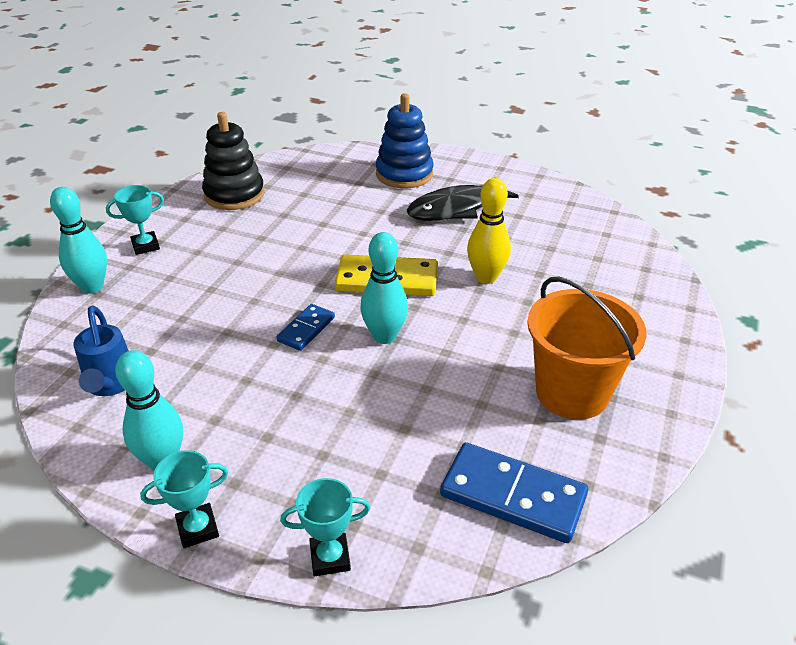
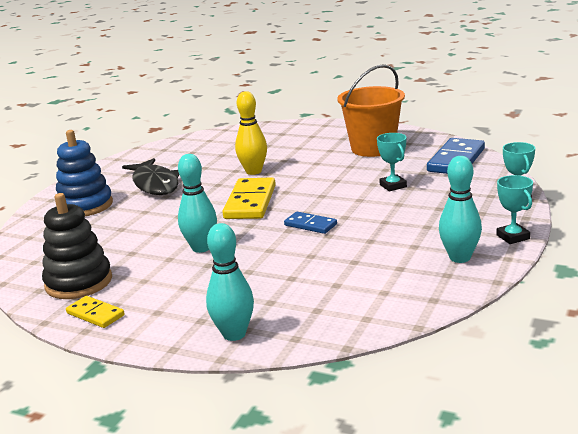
camera: 85 degrees left, 15 degrees down
blue watering can [73,305,129,396] -> none
turquoise trophy [106,185,164,255] -> turquoise trophy moved to [377,133,407,192]
turquoise bowling pin [360,232,408,344] -> turquoise bowling pin moved to [178,154,217,253]
none -> yellow domino [66,296,125,328]

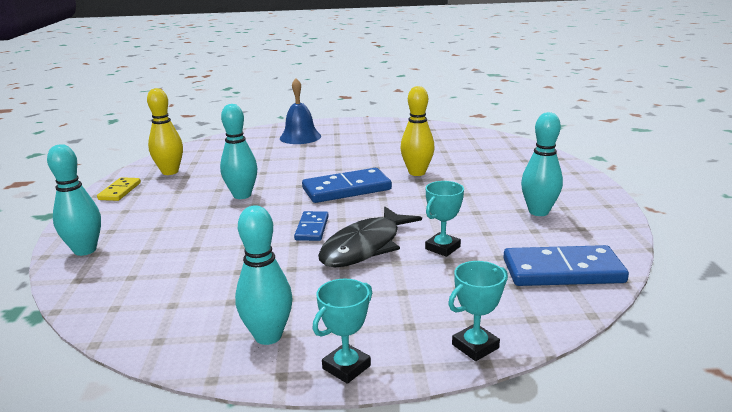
camera: 60 degrees right, 0 degrees up
black stacking toy [42,193,112,299] -> yellow bowling pin [147,88,183,175]
blue stacking toy [56,130,113,216] -> blue bell [280,78,321,144]
black fish [122,158,179,195] -> black fish moved to [318,207,422,267]
yellow domino [222,177,276,219] -> blue domino [302,168,392,203]
orange bucket [337,64,405,157] -> turquoise bowling pin [521,112,563,216]

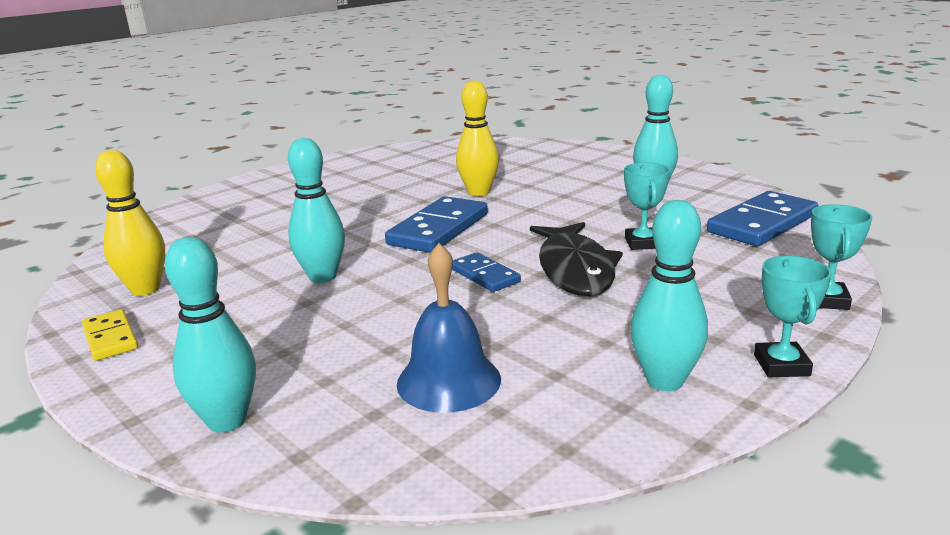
camera: 40 degrees left, 0 degrees up
blue bell [280,78,321,144] -> blue bell moved to [397,243,501,413]

